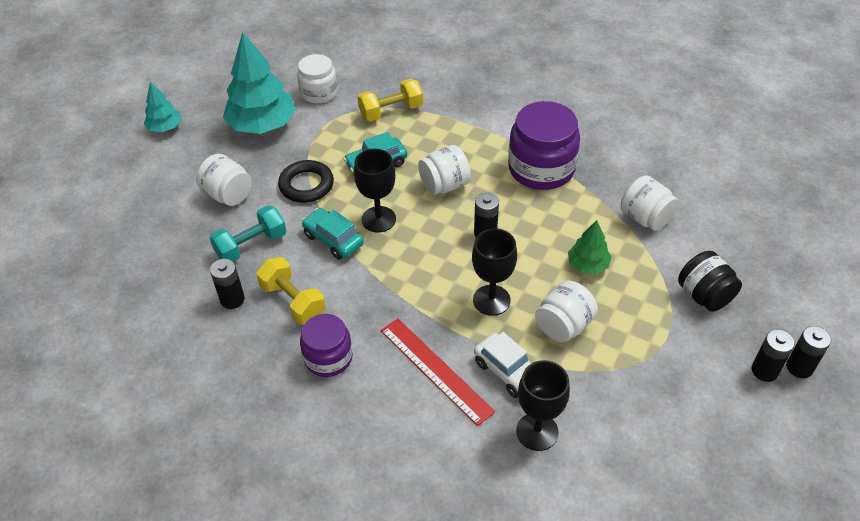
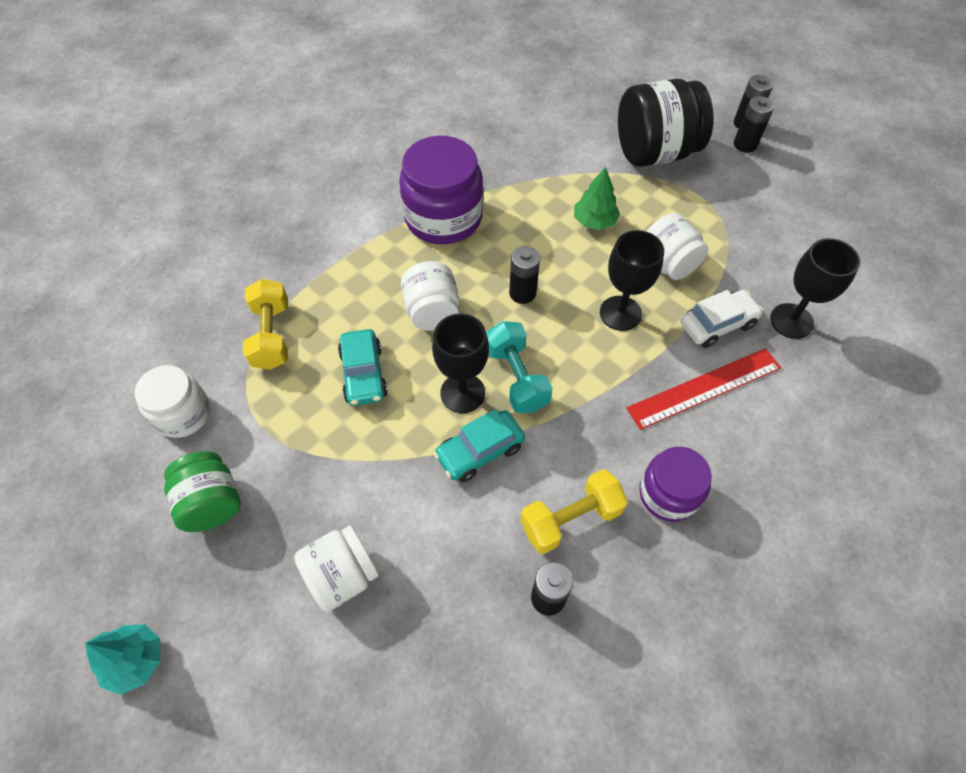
camera: 75 degrees left, 10 degrees up
turquoise dumbbell [209,205,286,262] -> turquoise dumbbell moved to [486,321,553,413]
turquoise tree [223,32,296,134] -> green jar [164,451,241,532]
black ring [278,160,334,203] -> none
white jar [621,175,679,231] -> none
black jar [678,251,742,312] -> black jar [618,79,714,167], size x1.63

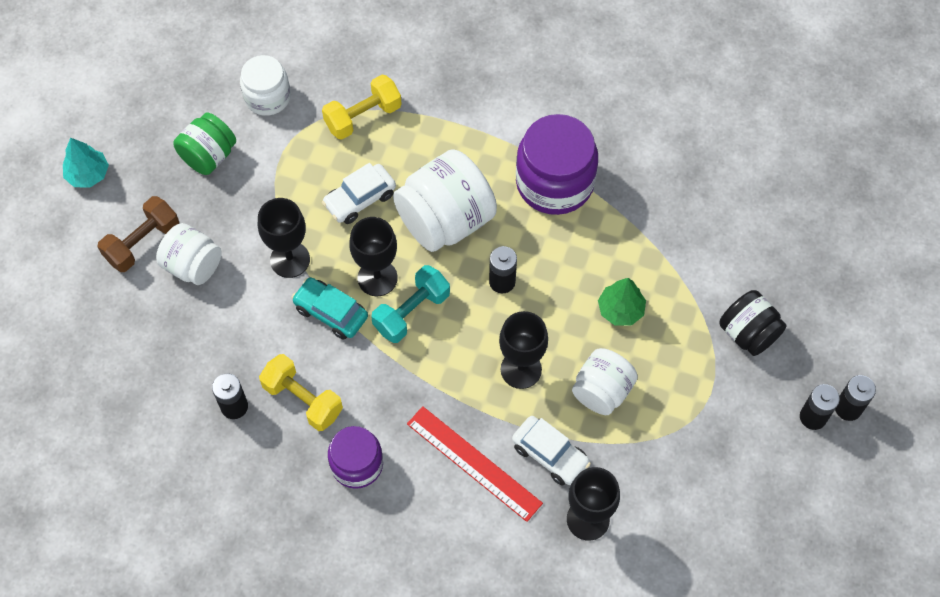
camera: 65 degrees right, 5 degrees up
turquoise car [338,329,388,406] -> white car [322,163,396,224]
white jar [401,261,459,331] -> white jar [393,149,497,252], size x1.63
black jar [618,79,714,167] -> black jar [720,290,787,356], size x0.61
none -> brown dumbbell [97,196,179,272]
none -> black goblet [258,198,310,278]

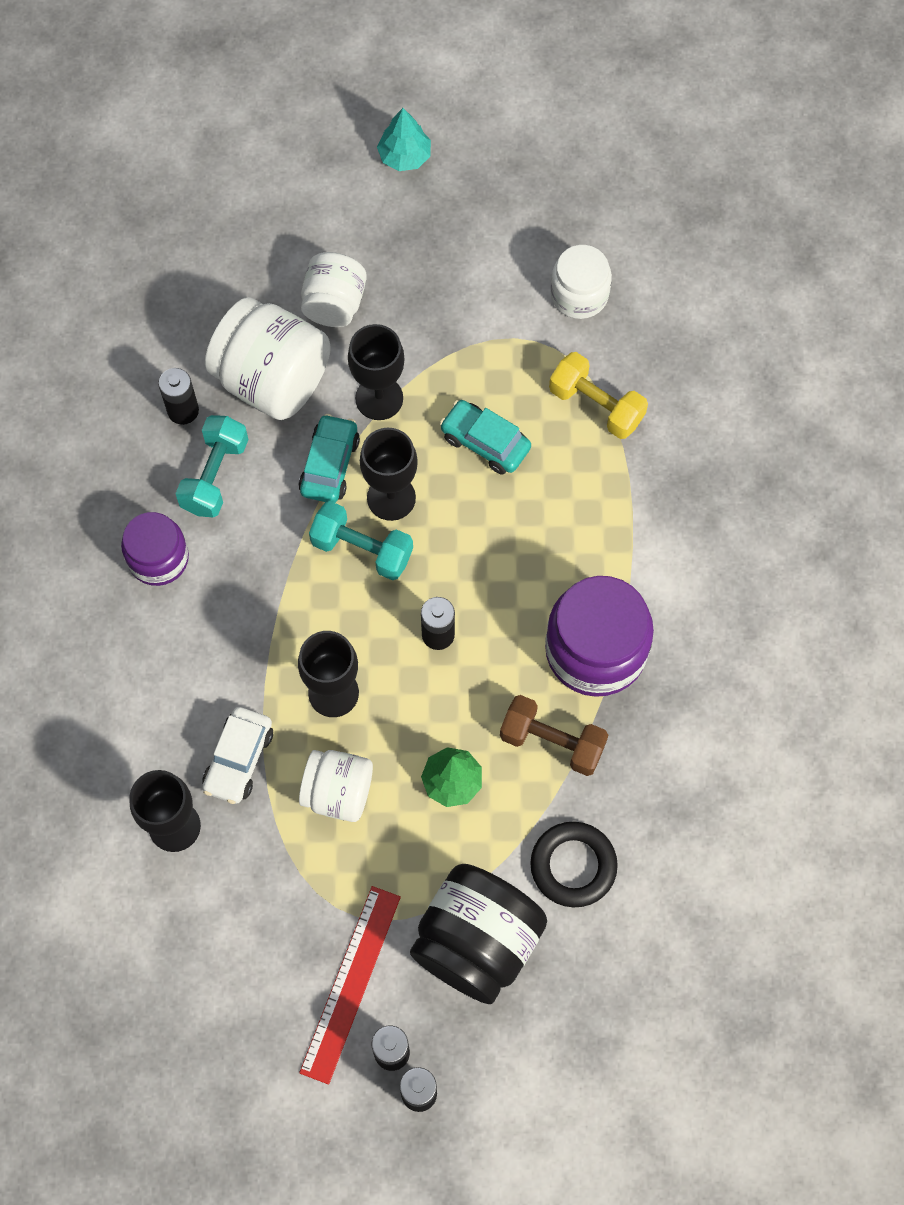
camera: 70 degrees right, 5 degrees up
brown dumbbell [97,196,179,272] -> brown dumbbell moved to [500,695,608,776]
green jar [173,113,236,175] -> none
yellow dumbbell [259,354,343,431] -> turquoise dumbbell [175,415,249,517]
white car [322,163,396,224] -> turquoise car [440,400,531,475]
white jar [393,149,497,252] -> white jar moved to [205,297,331,420]
red ruler [407,406,543,522] -> red ruler moved to [299,886,401,1085]
black jar [720,290,787,356] -> black jar [410,864,547,1004], size x1.63
none -> black ring [530,822,618,907]

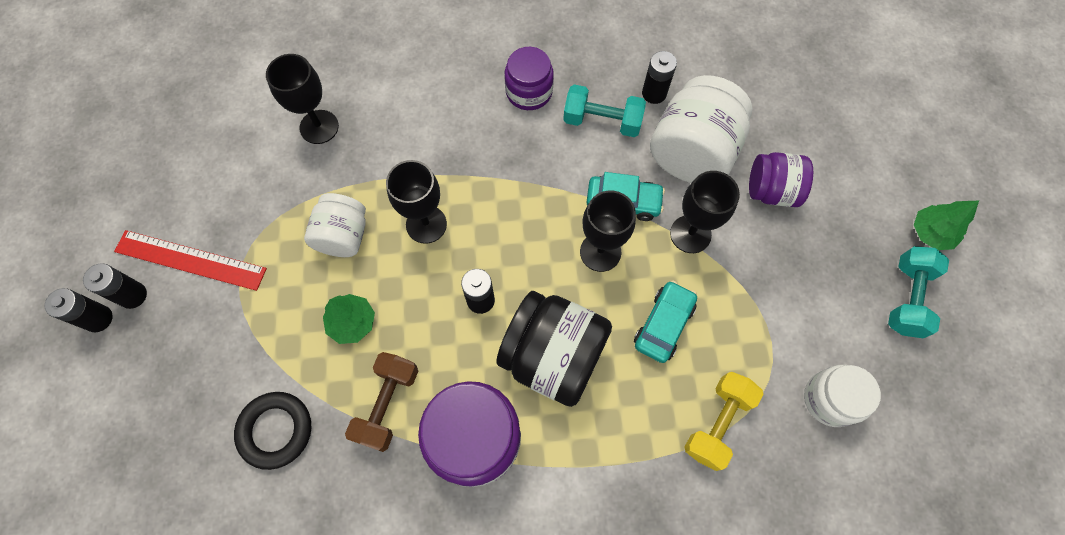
camera: 85 degrees right, 0 degrees up
white car [202,707,273,804] -> none
white jar [301,252,367,327] -> purple jar [749,152,813,207]
turquoise dumbbell [309,501,413,580] -> turquoise dumbbell moved to [888,246,949,338]
turquoise tree [377,108,431,171] -> green tree [914,201,979,250]
black jar [410,864,547,1004] -> black jar moved to [496,291,612,407]

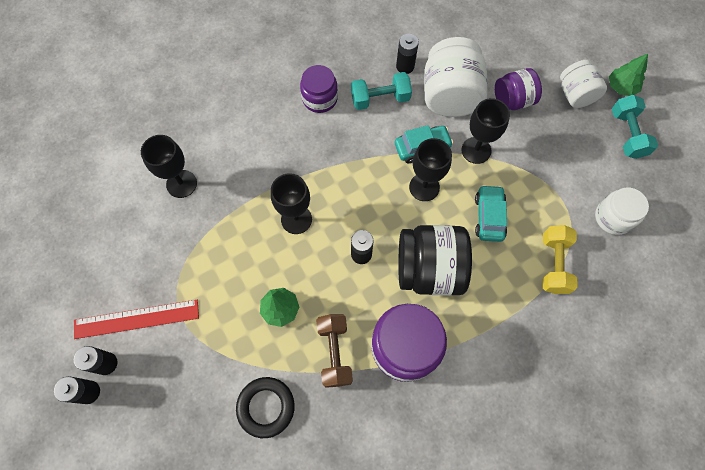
camera: 25 degrees left, 0 degrees up
white jar [304,193,366,257] -> white jar moved to [560,60,607,108]

